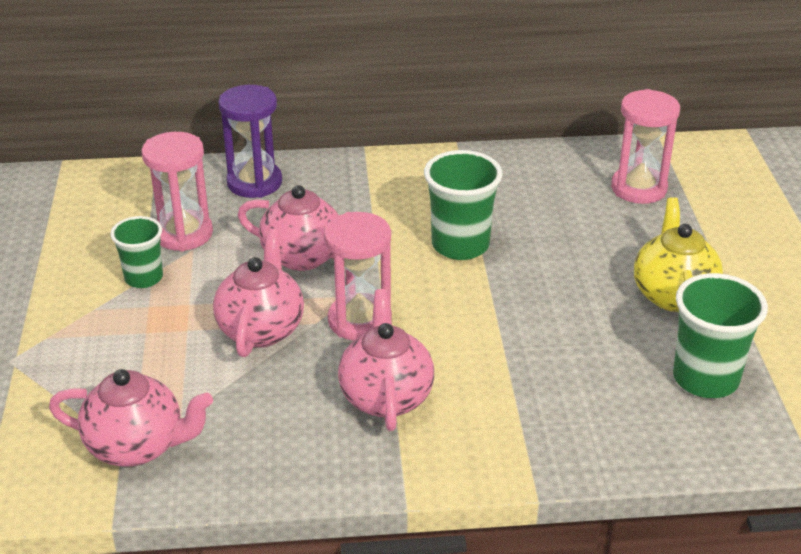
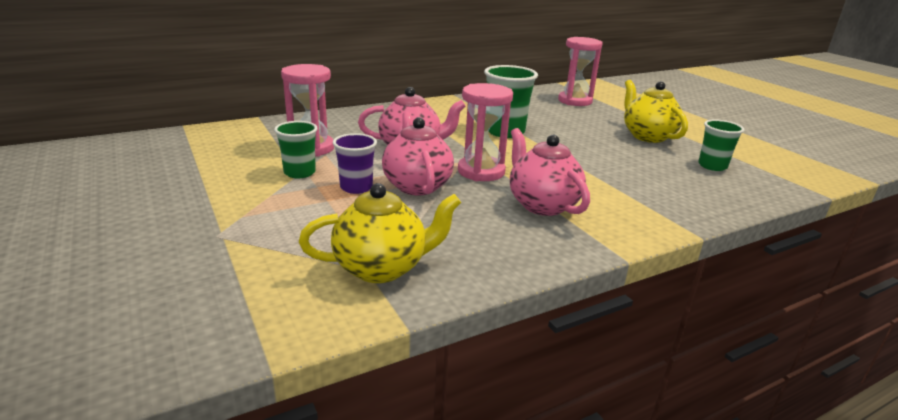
camera: 25 degrees left, 10 degrees down
pink teapot [49,369,213,467] -> yellow teapot [299,183,461,283]
purple hourglass [218,85,282,198] -> none
green cup [673,273,768,398] -> green cup [698,119,745,171], size x0.64
none -> purple cup [333,133,377,194]

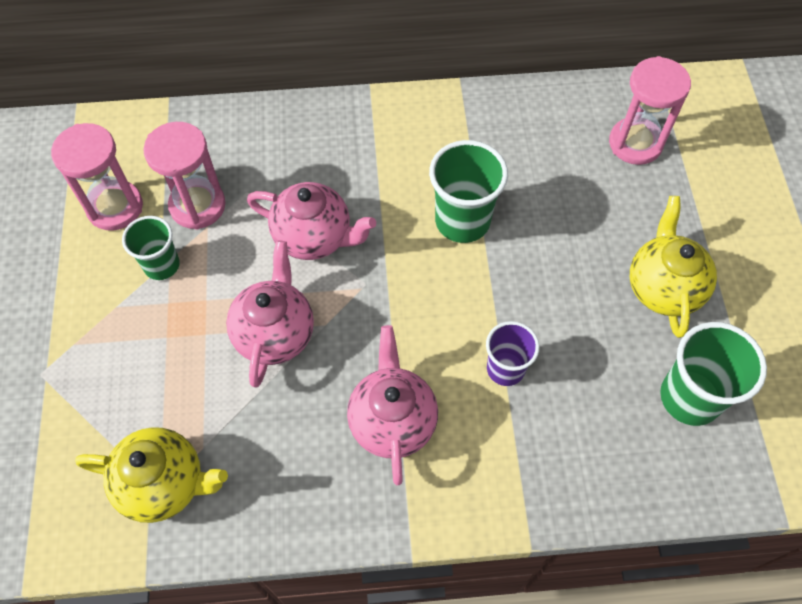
camera: 25 degrees right, 35 degrees up
purple cup [333,133,377,194] -> purple cup moved to [486,321,539,386]
pink hourglass [458,83,513,181] -> pink hourglass moved to [51,123,143,231]
green cup [698,119,745,171] -> green cup [660,322,767,426], size x1.57

